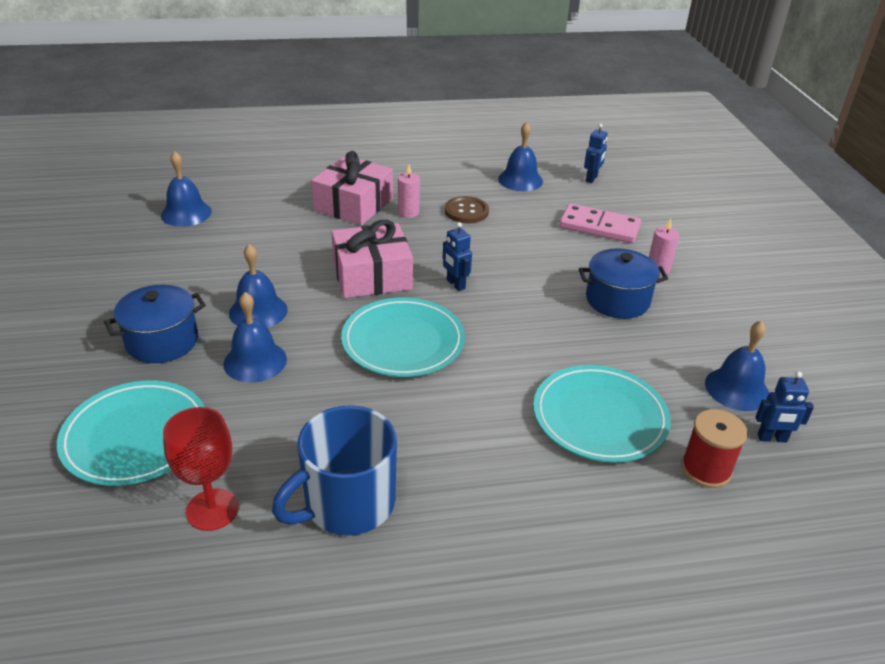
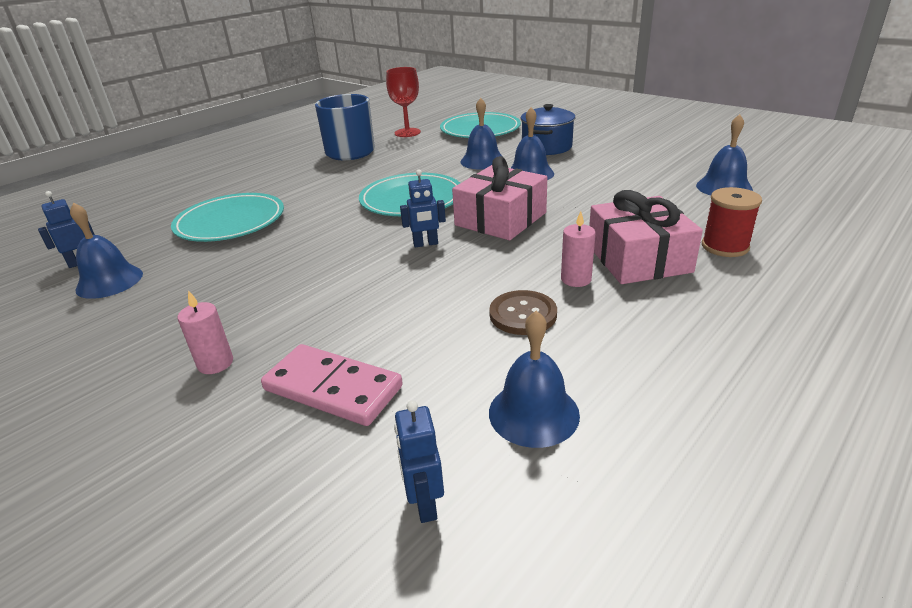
camera: 145 degrees right, 5 degrees down
blue robot [443,222,472,291] -> blue robot turned 150 degrees clockwise [400,170,446,248]
pink domino [559,203,641,243] -> pink domino turned 45 degrees clockwise [261,344,403,426]
blue pot [579,248,668,319] -> none
red spool [681,409,748,488] -> red spool moved to [702,187,762,257]

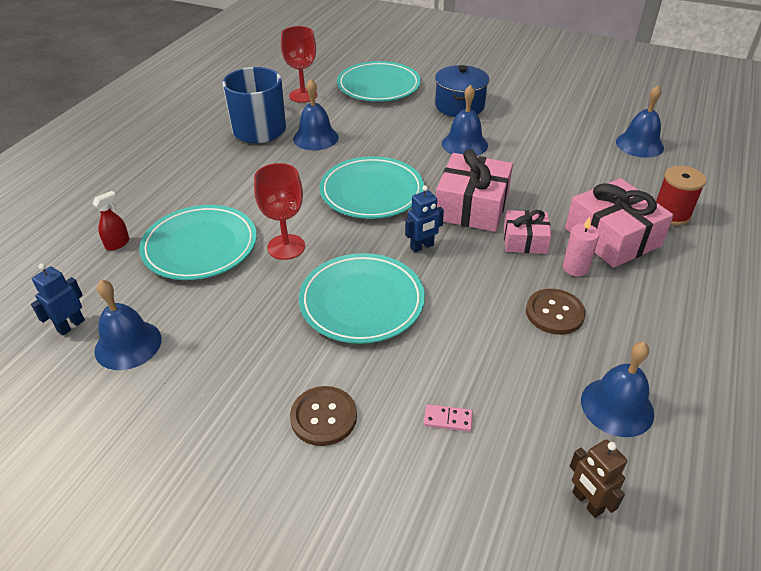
camera: 20 degrees left, 10 degrees up
pink candle [177,290,233,374] -> brown button [290,386,357,446]
pink domino [261,344,403,426] -> pink domino [424,404,473,432], size x0.42
blue robot [394,401,444,523] -> brown robot [570,440,627,518]
blue bell [461,98,502,169] -> blue bell moved to [293,79,339,150]
none -> red spray bottle [92,191,129,251]
none -> red goblet [254,163,305,260]
none -> turquoise plate [299,253,425,344]
none -> pink gift [504,210,551,254]

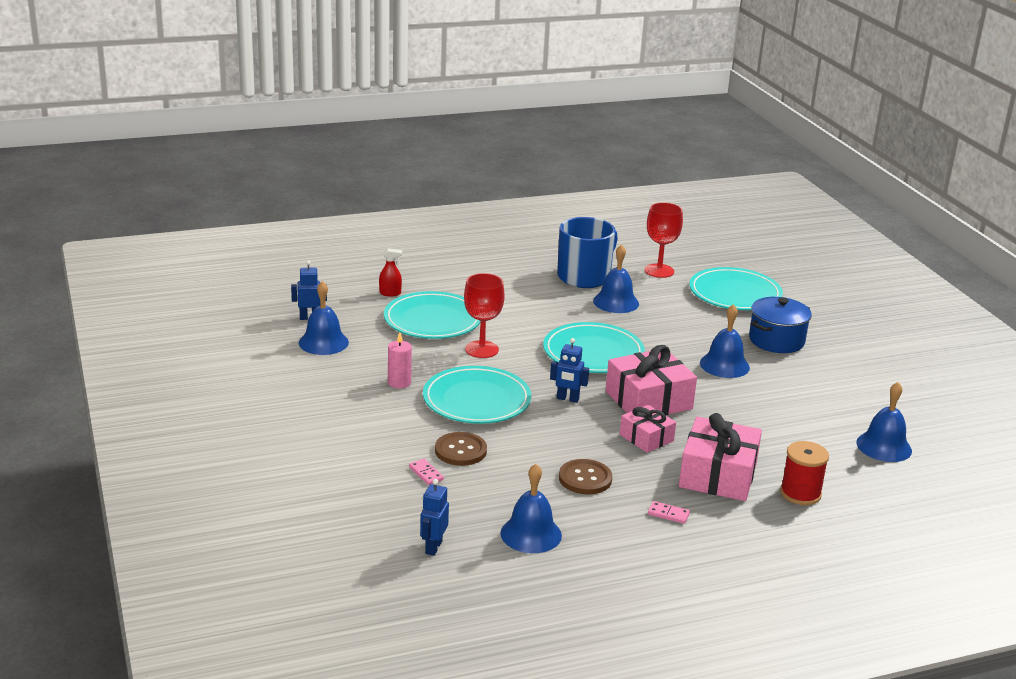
camera: 45 degrees right, 15 degrees down
brown button [290,386,357,446] -> brown button moved to [435,432,487,466]
pink candle [563,217,599,277] -> pink candle moved to [388,333,412,388]
brown robot [570,440,627,518] -> blue robot [420,479,449,556]
none -> pink domino [648,501,690,524]

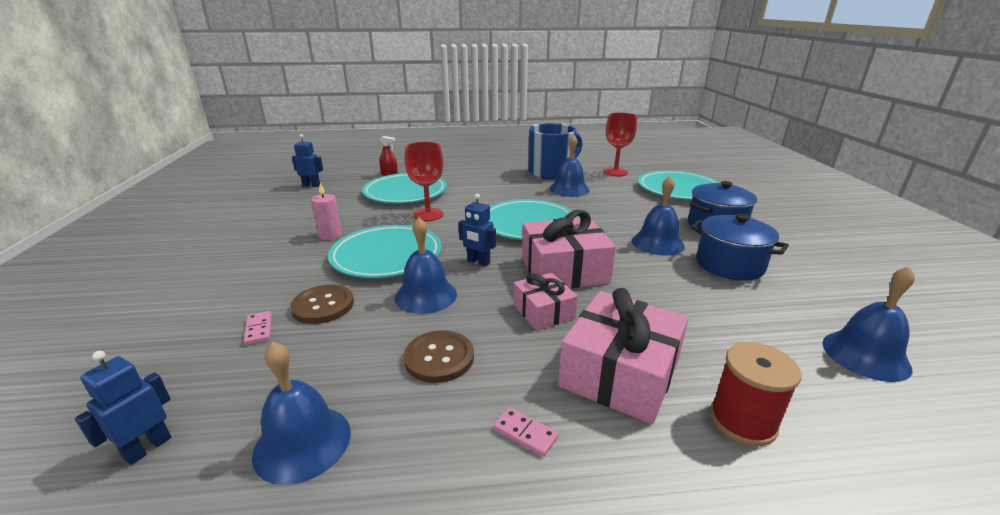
camera: 15 degrees right, 0 degrees up
blue bell [299,281,349,355] -> blue bell moved to [395,217,457,314]
none -> blue pot [690,214,789,281]

